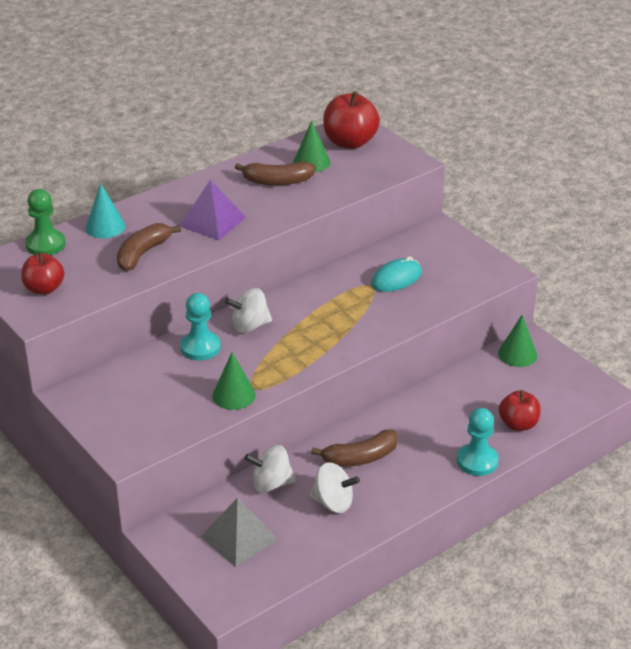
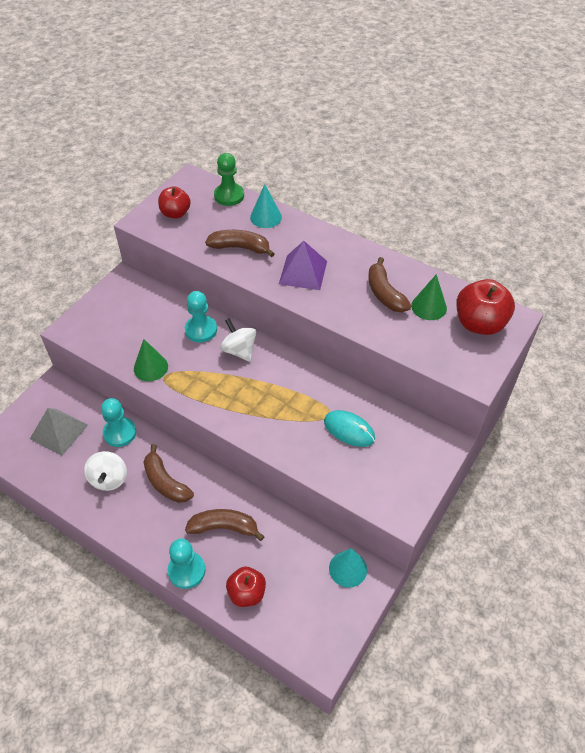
camera: 70 degrees right, 15 degrees up
white spinning top [244,445,296,493] -> turquoise pawn [101,398,137,447]
green cone [498,315,537,367] -> turquoise cone [329,548,367,588]
none -> brown banana [185,509,265,541]

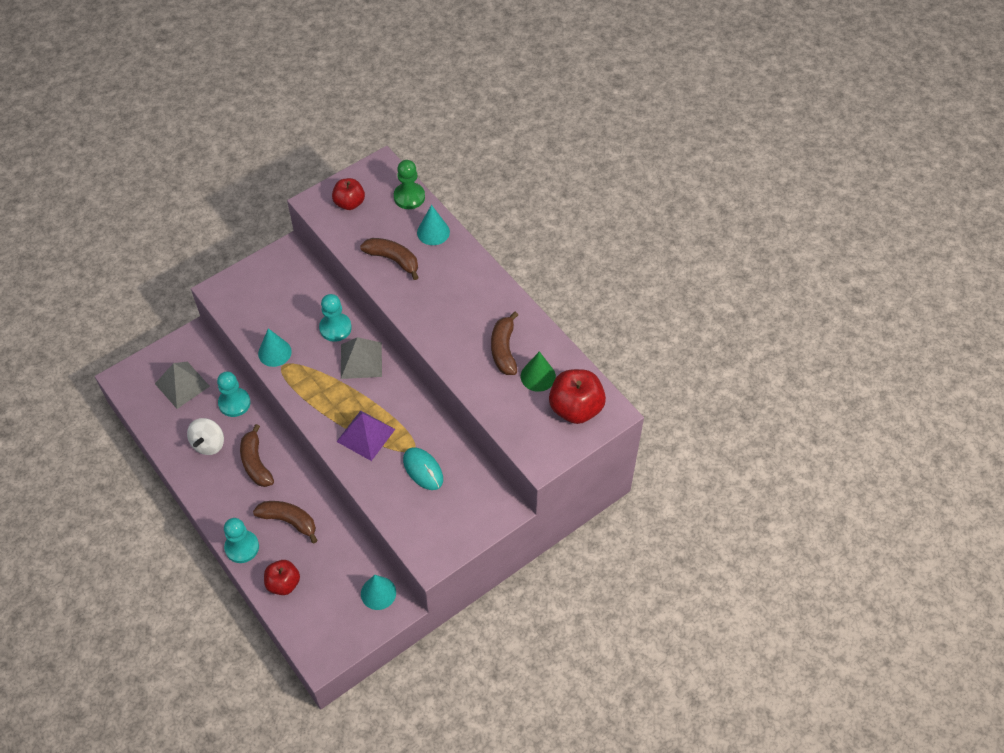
camera: 20 degrees right, 5 degrees up
green cone [134,339,168,381] -> turquoise cone [258,328,292,367]
white spinning top [220,318,256,362] -> grey pyramid [341,337,382,379]
purple pyramid [279,241,327,290] -> purple pyramid moved to [336,410,395,461]

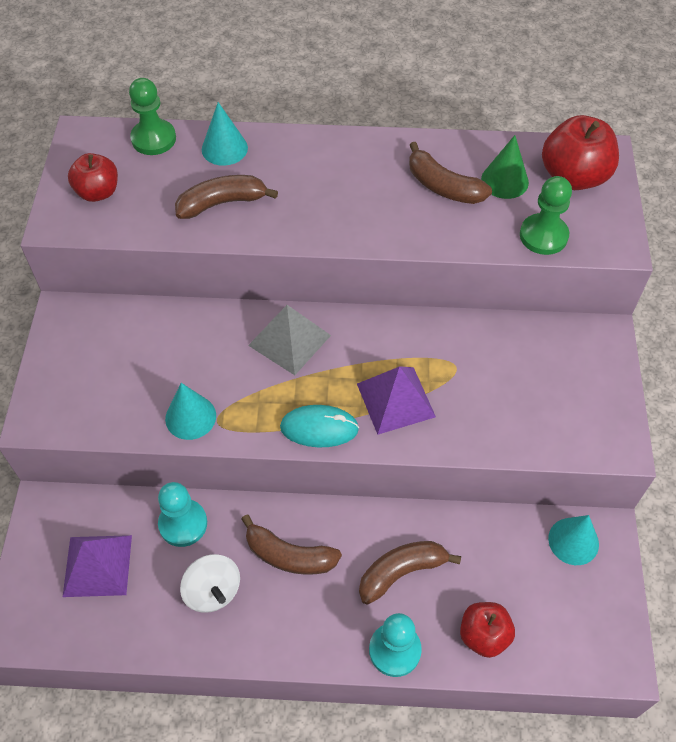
camera: 50 degrees left, 0 degrees up
grey pyramid [155,362,210,409] -> purple pyramid [63,535,132,597]
turquoise pawn [319,294,352,342] -> none
turquoise mouse [403,447,443,490] -> turquoise mouse moved to [280,405,359,447]
none -> green pawn [520,176,572,255]

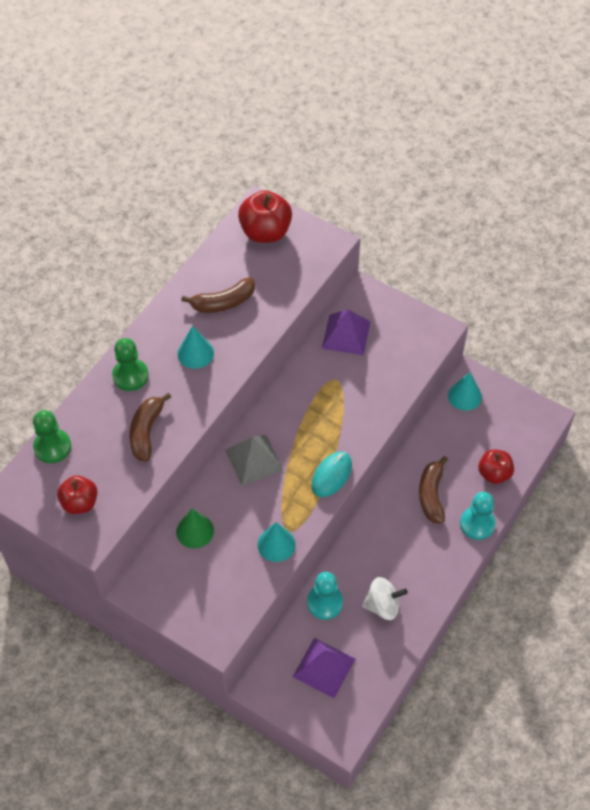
camera: 60 degrees left, 0 degrees up
turquoise cone [202,102,248,166] -> turquoise cone moved to [177,326,214,369]
brown banana [241,514,342,575] -> none
purple pyramid [357,366,436,435] -> purple pyramid moved to [322,309,371,355]
green cone [481,135,529,199] -> green cone moved to [176,509,214,549]
green pawn [520,176,572,255] -> green pawn moved to [112,338,149,391]

